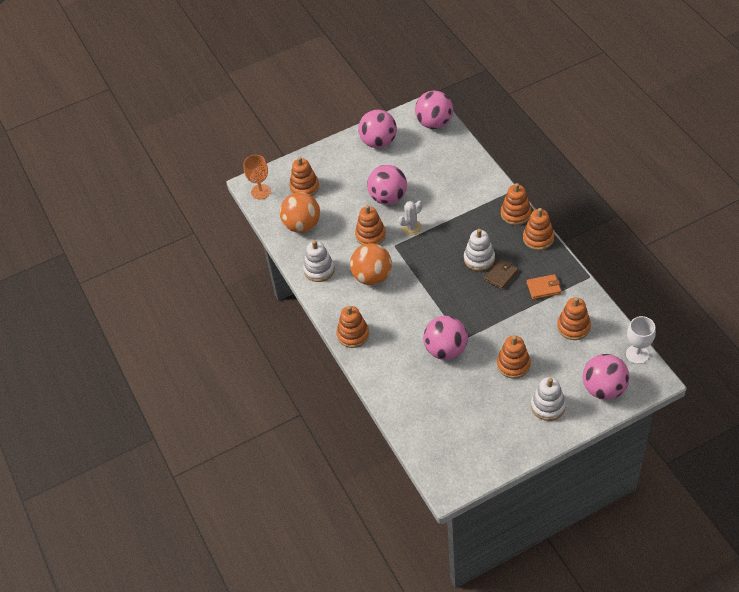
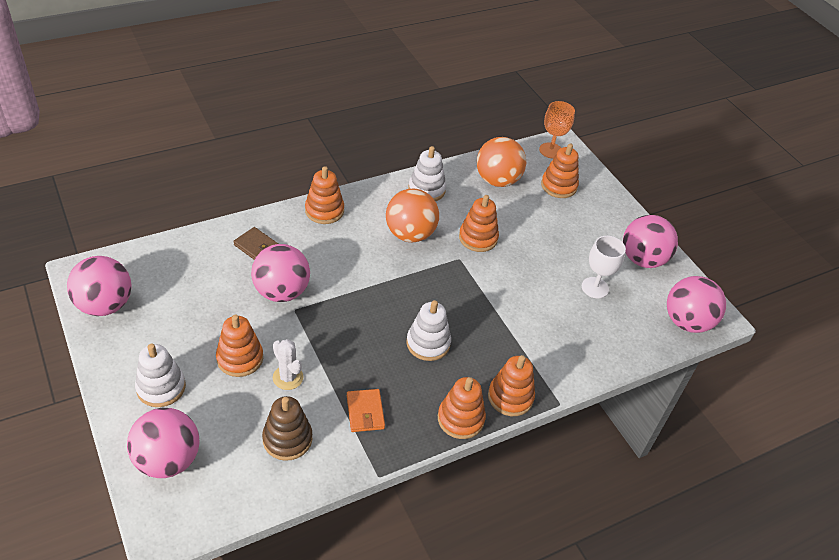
camera: 80 degrees right, 5 degrees down
pink ball [367,165,407,205] -> pink ball moved to [67,256,132,316]
white cactus [399,200,422,235] -> white cactus moved to [273,339,304,390]
brown wallet [484,259,518,290] -> brown wallet moved to [233,227,278,260]
orange stacking toy [557,297,591,340] -> brown stacking toy [262,396,312,461]
white goblet [626,316,656,364] -> white goblet moved to [582,236,626,298]

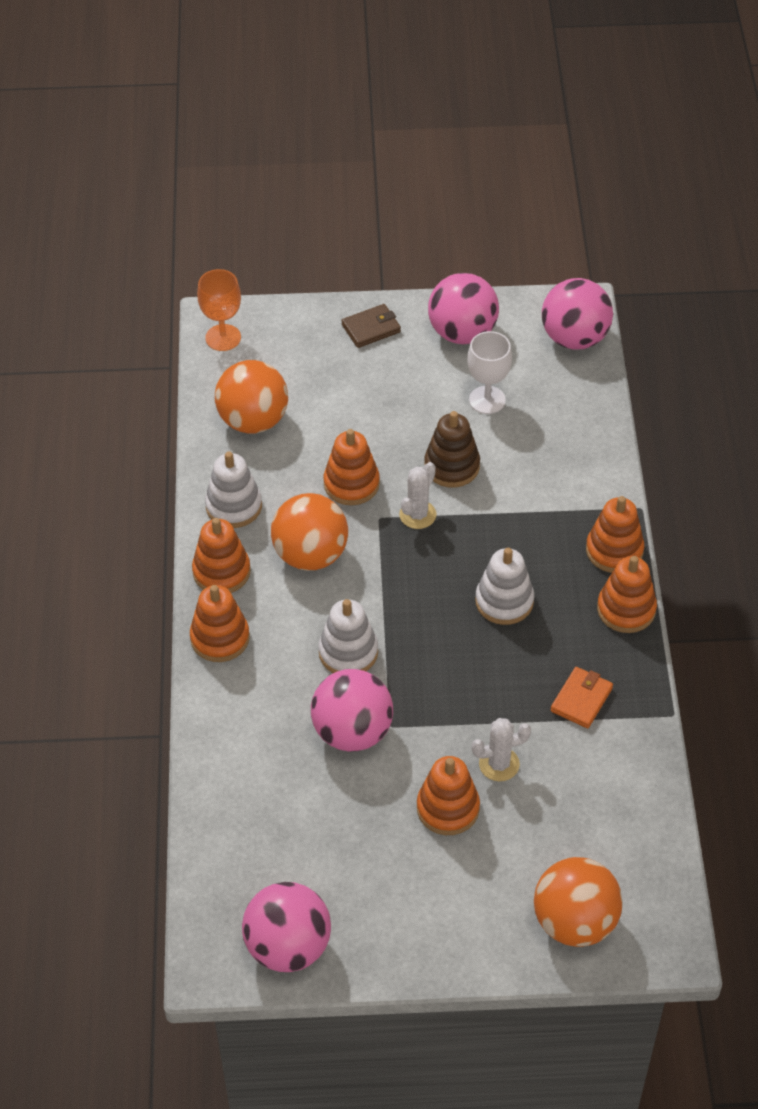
camera: 60 degrees left, 5 degrees up
pink ball [127,408,200,478] -> orange ball [534,857,623,947]
white stacking toy [135,344,186,407] -> white stacking toy moved to [318,599,378,673]
brown wallet [233,227,278,260] -> brown wallet moved to [341,304,401,348]
brown stacking toy [262,396,312,461] -> brown stacking toy moved to [424,411,480,487]
orange wallet [347,389,385,432] -> orange wallet turned 75 degrees counterclockwise [551,667,613,728]
orange stacking toy [541,143,579,198] -> orange stacking toy moved to [192,518,251,593]
none -> white cactus [399,462,437,529]

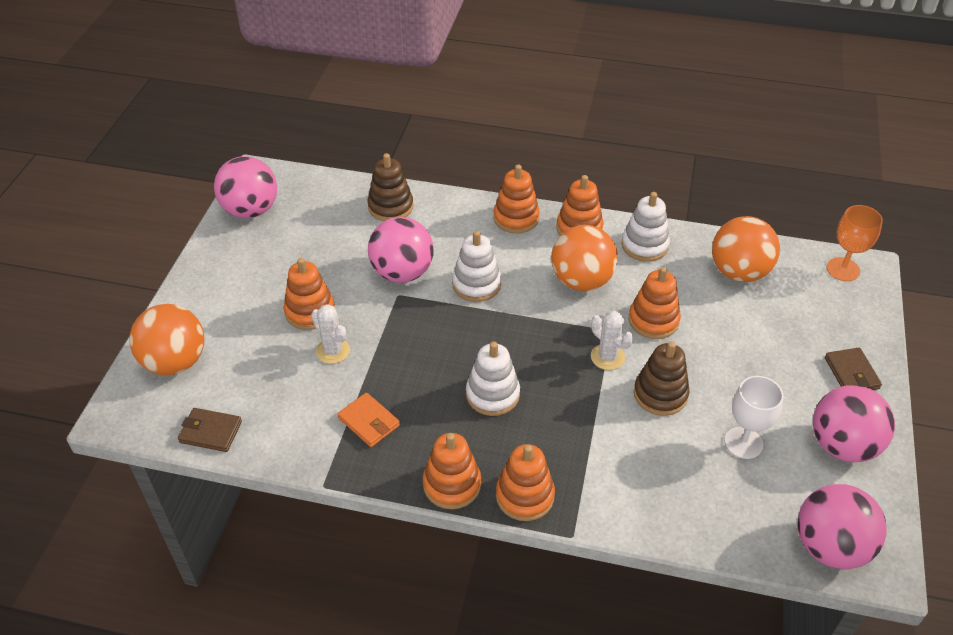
camera: 105 degrees right, 5 degrees down
white cactus [472,718,531,781] -> white cactus turned 45 degrees counterclockwise [311,304,350,364]
none -> brown wallet [178,408,242,452]
none -> brown stacking toy [368,153,413,221]

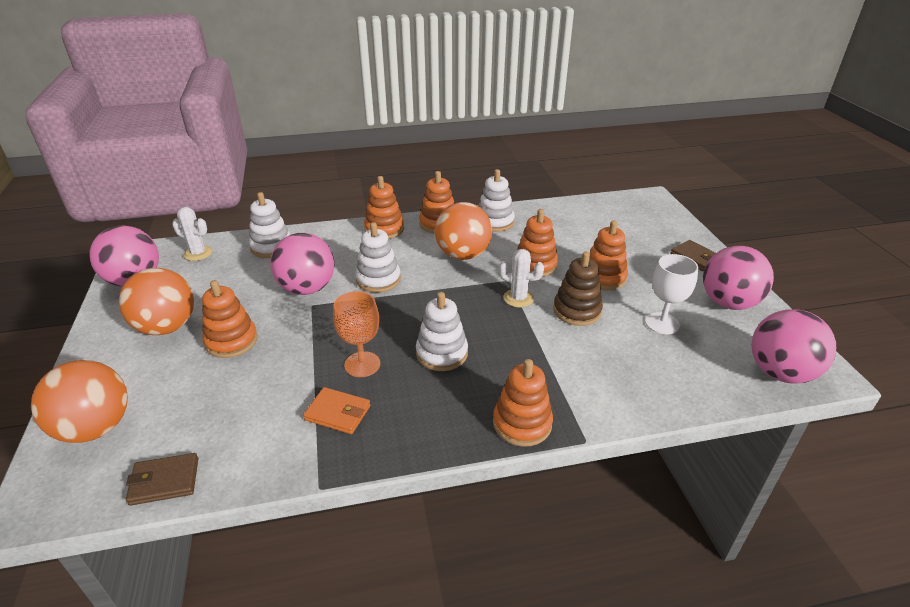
camera: 25 degrees left, 10 degrees down
white cactus [311,304,350,364] -> white cactus moved to [172,207,212,261]
brown stacking toy [368,153,413,221] -> white stacking toy [249,192,291,258]
orange stacking toy [423,433,481,509] -> orange stacking toy moved to [589,220,628,290]
orange ball [712,216,780,282] -> orange ball moved to [119,268,194,335]
orange goblet [826,205,883,281] -> orange goblet moved to [333,291,380,377]

